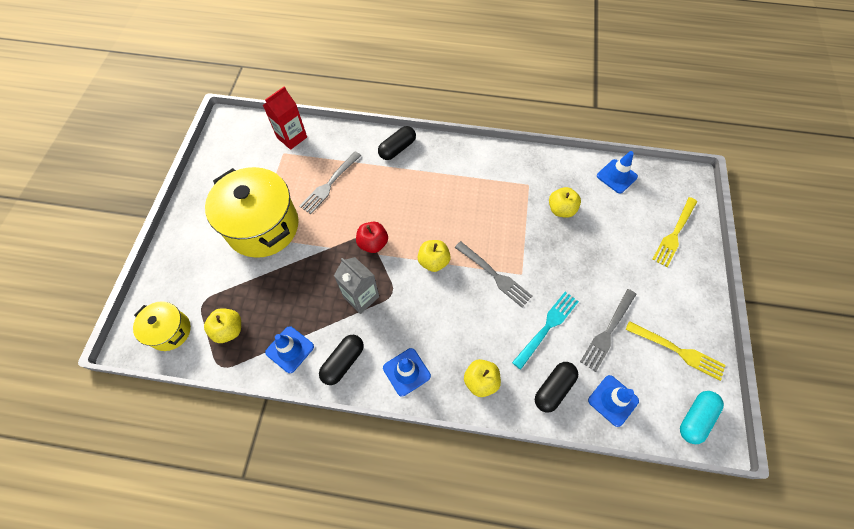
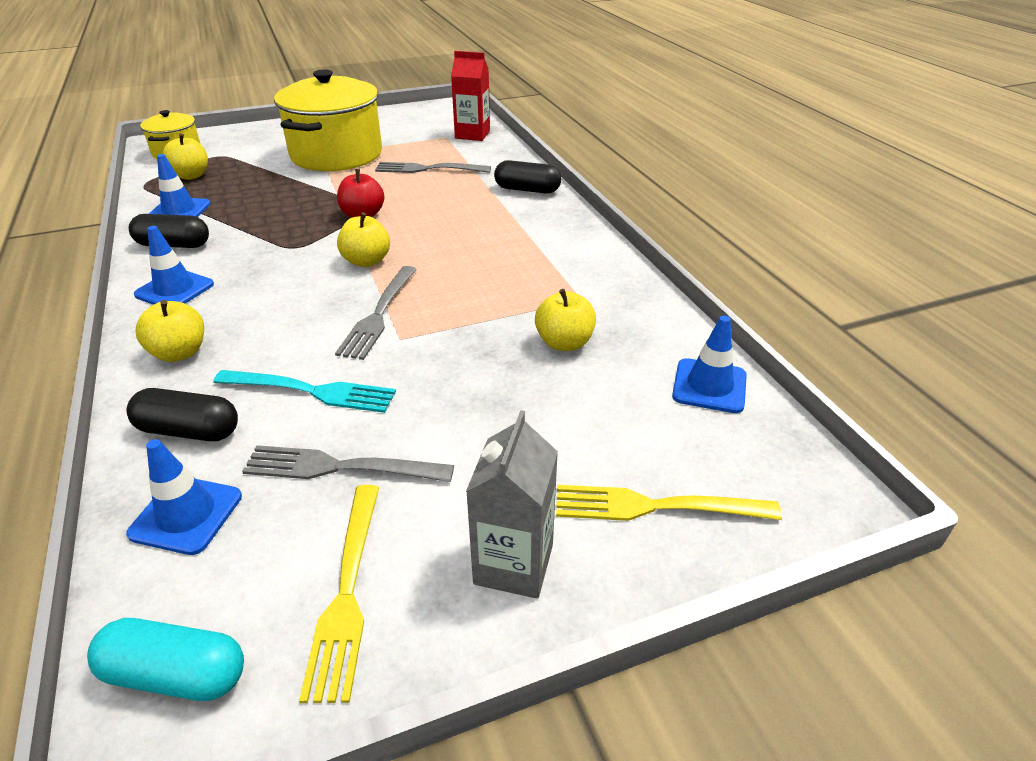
camera: 60 degrees right, 25 degrees down
grey carton [334,257,379,314] -> grey carton moved to [466,410,558,599]

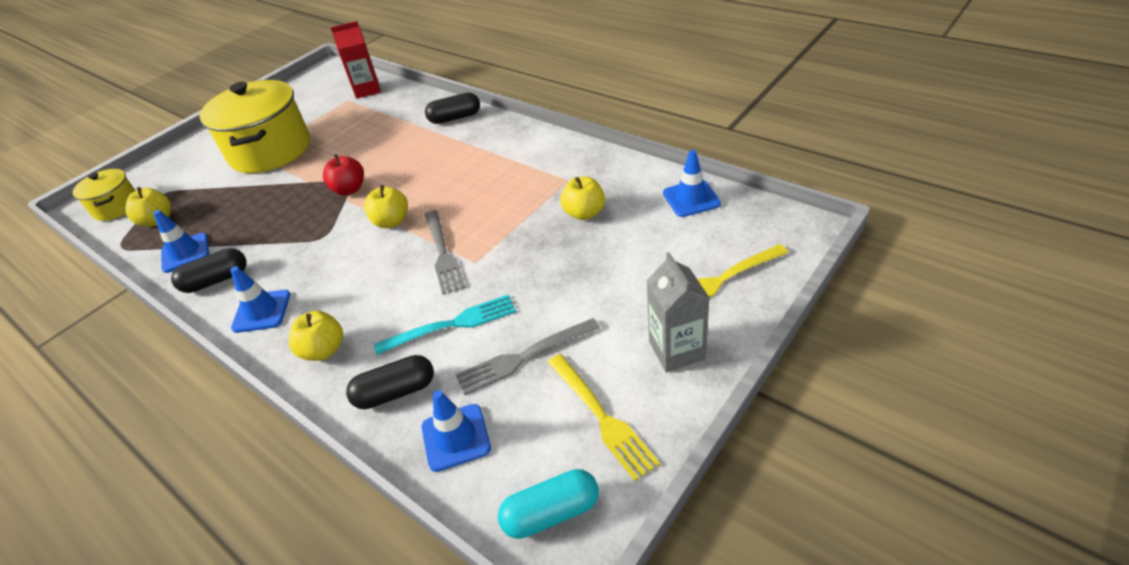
camera: 25 degrees left, 5 degrees up
grey fork [375,162,491,173] -> none

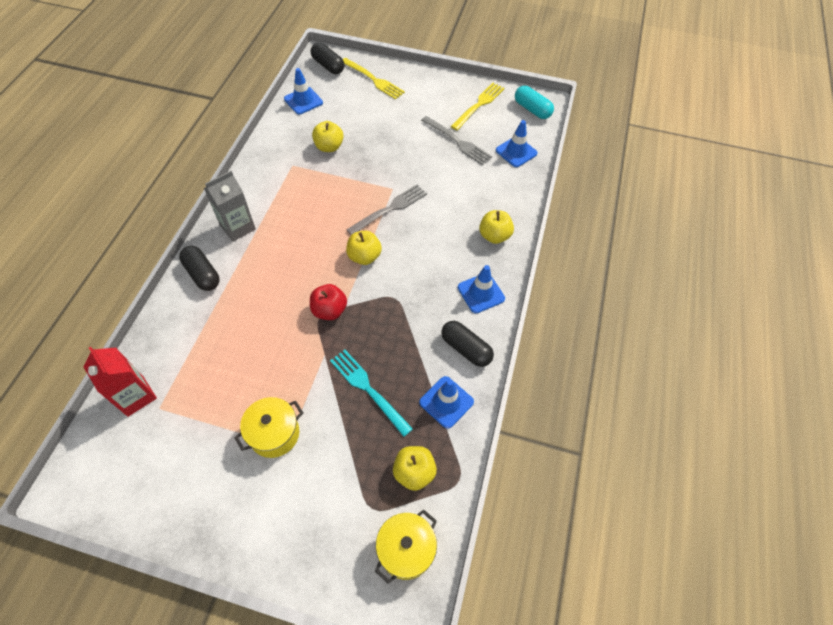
camera: 120 degrees left, 15 degrees up
yellow pot [200,80,310,173] -> yellow pot [234,397,303,458], size x0.52
black capsule [346,355,434,409] -> black capsule moved to [311,42,344,74]
turquoise fork [374,294,516,355] -> turquoise fork moved to [330,350,413,437]
grey carton [647,252,709,373] -> grey carton moved to [204,171,256,242]

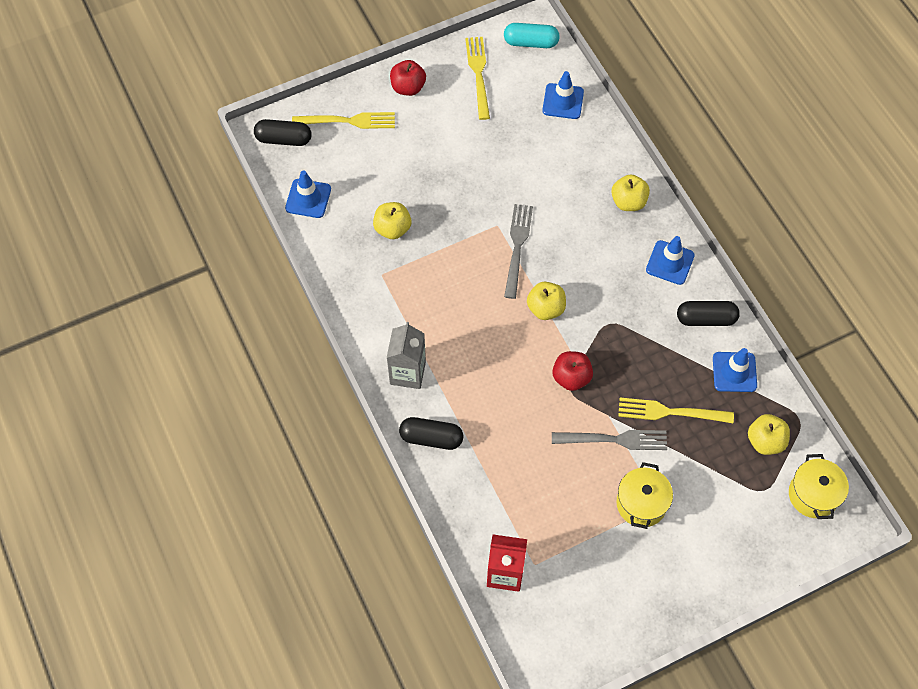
camera: 40 degrees left, 5 degrees up
turquoise fork [330,350,413,437] -> yellow fork [618,398,734,423]
grey fork [421,116,492,165] -> grey fork moved to [552,430,667,450]
none -> red apple [390,60,426,96]

